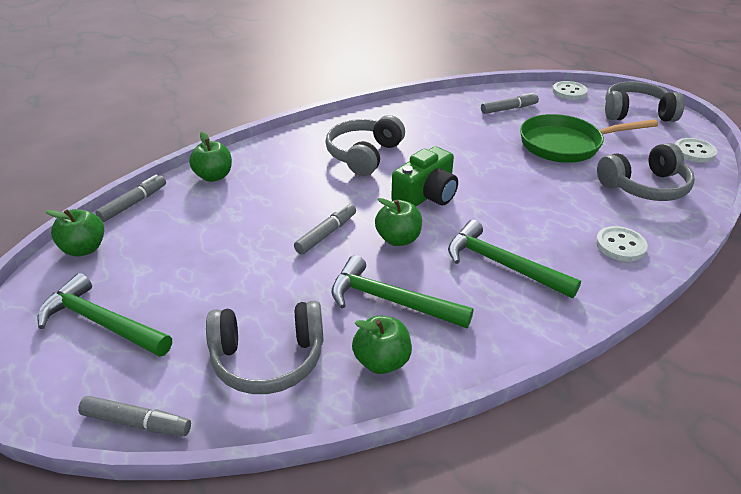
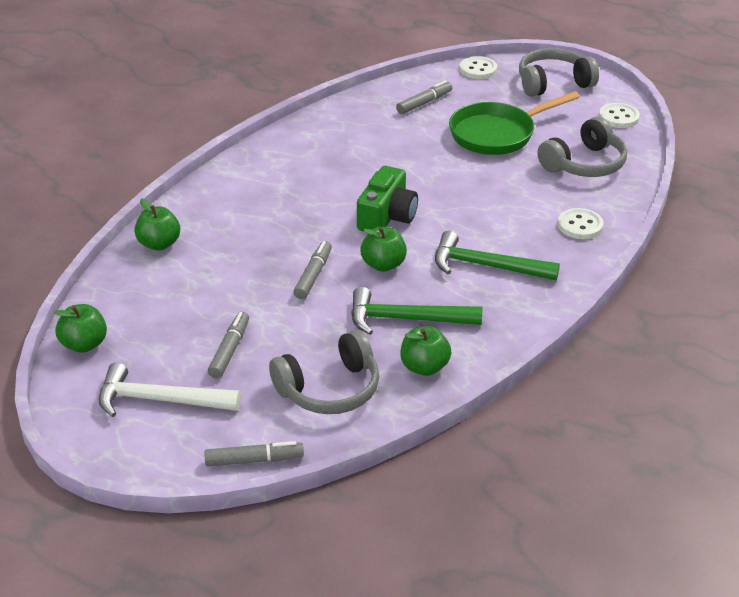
camera: 20 degrees left, 0 degrees up
green hammer [37,273,172,357] -> white hammer [99,362,241,417]
grey marker [96,175,166,222] -> grey marker moved to [208,312,249,378]
grey headphones [326,115,405,176] -> none

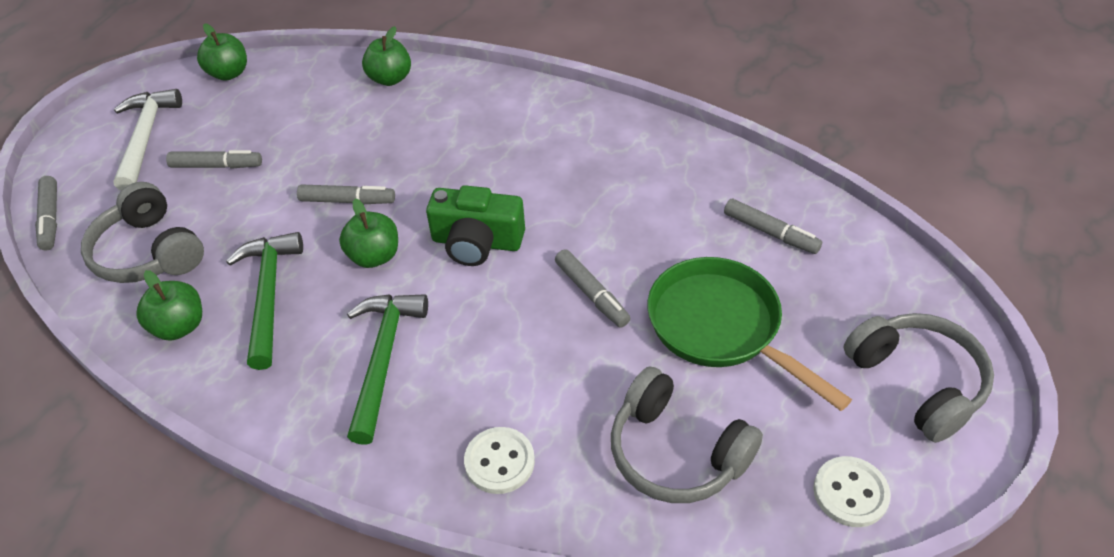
camera: 80 degrees right, 10 degrees up
white button [460,56,497,79] -> none
none -> grey marker [555,249,630,328]

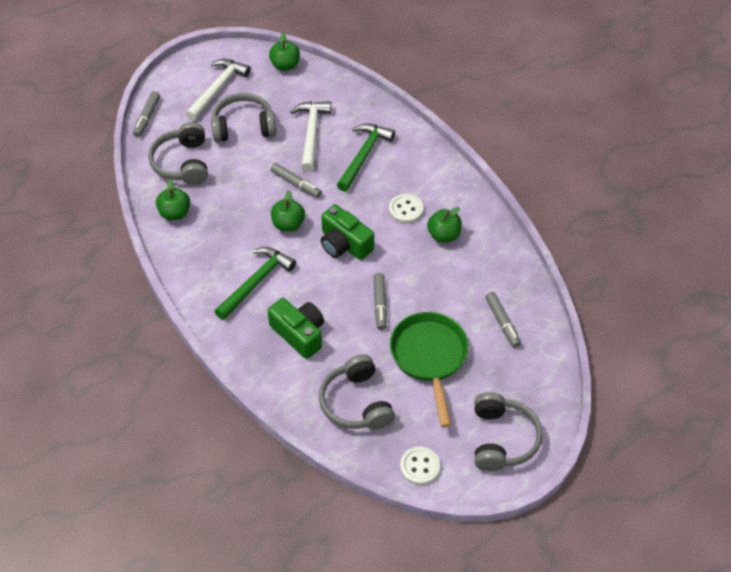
camera: 30 degrees right, 5 degrees up
grey marker [166,150,262,169] -> grey headphones [211,93,276,142]
green hammer [226,232,303,370] -> green hammer moved to [337,123,395,192]
green apple [362,26,411,86] -> green apple moved to [427,207,462,243]
white button [464,427,535,494] -> white button moved to [389,194,423,223]
none -> green camera [268,298,324,359]
none -> white hammer [290,101,331,171]

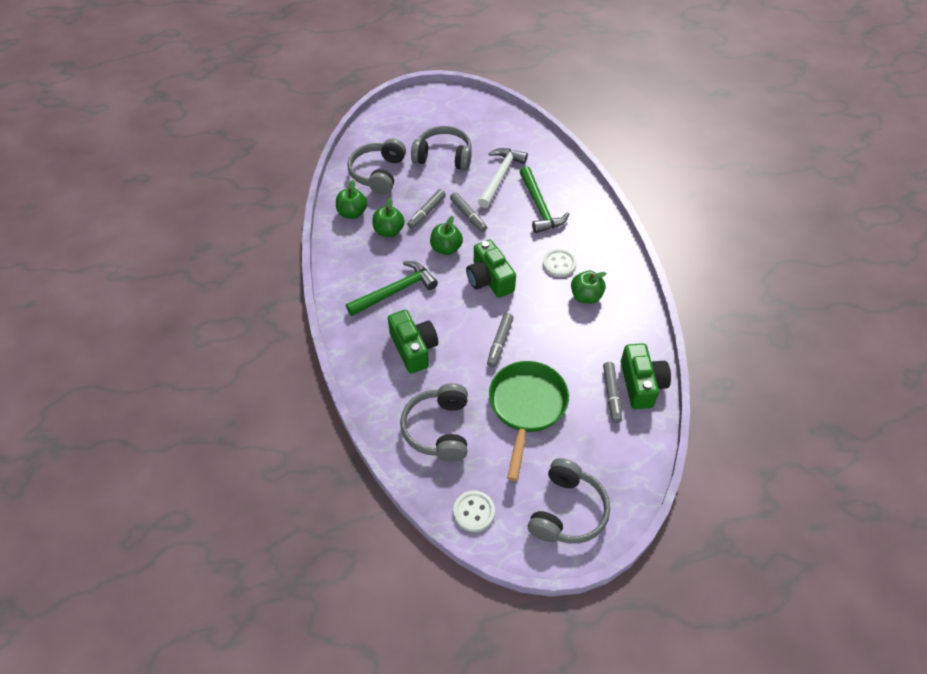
camera: 20 degrees right, 0 degrees up
grey marker [133,91,160,137] -> grey marker moved to [407,189,446,229]
white hammer [186,59,251,121] -> none
green apple [269,32,300,71] -> green apple moved to [373,198,405,237]
green hammer [337,123,395,192] -> green hammer turned 120 degrees clockwise [520,166,569,233]
none -> green camera [621,343,671,409]

